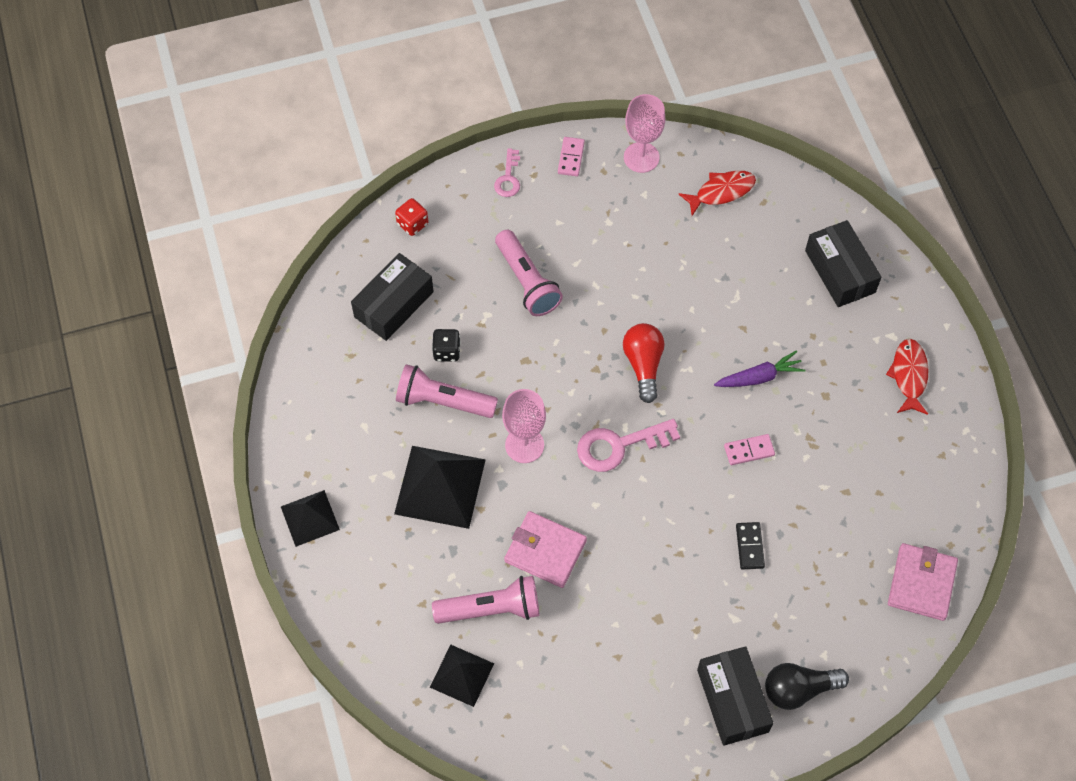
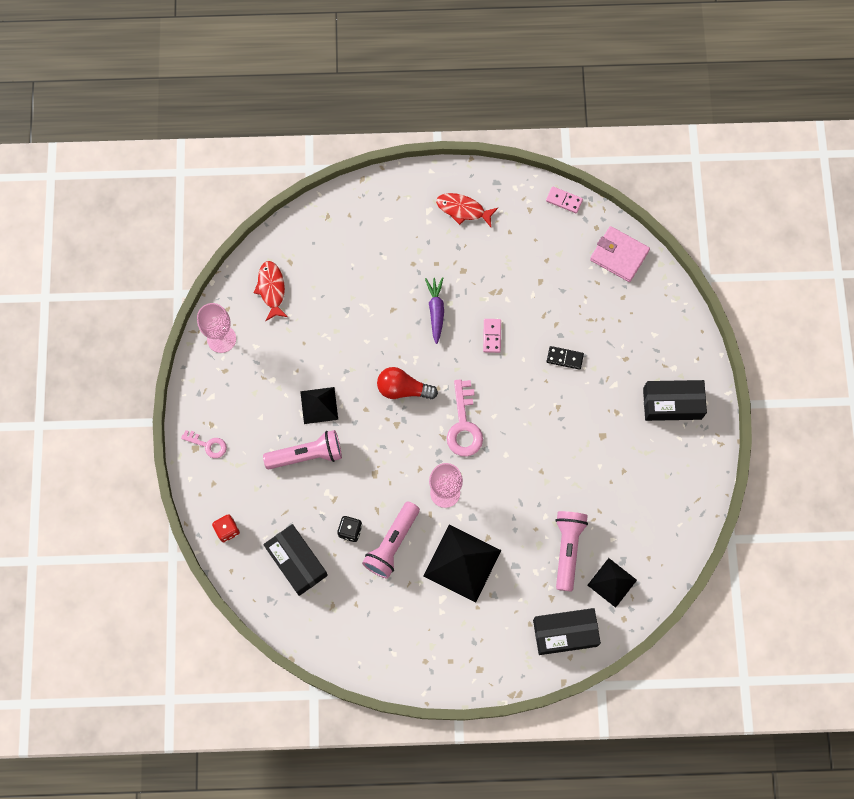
camera: 75 degrees left, 10 degrees up
black pyramid [281,490,340,547] -> black pyramid moved to [300,387,338,424]
pink wallet [504,511,587,588] -> none
pink domino [558,137,585,176] -> pink domino moved to [546,186,583,213]
black light bulb [765,663,849,710] -> none
black box [805,220,882,307] -> black box moved to [533,608,601,655]

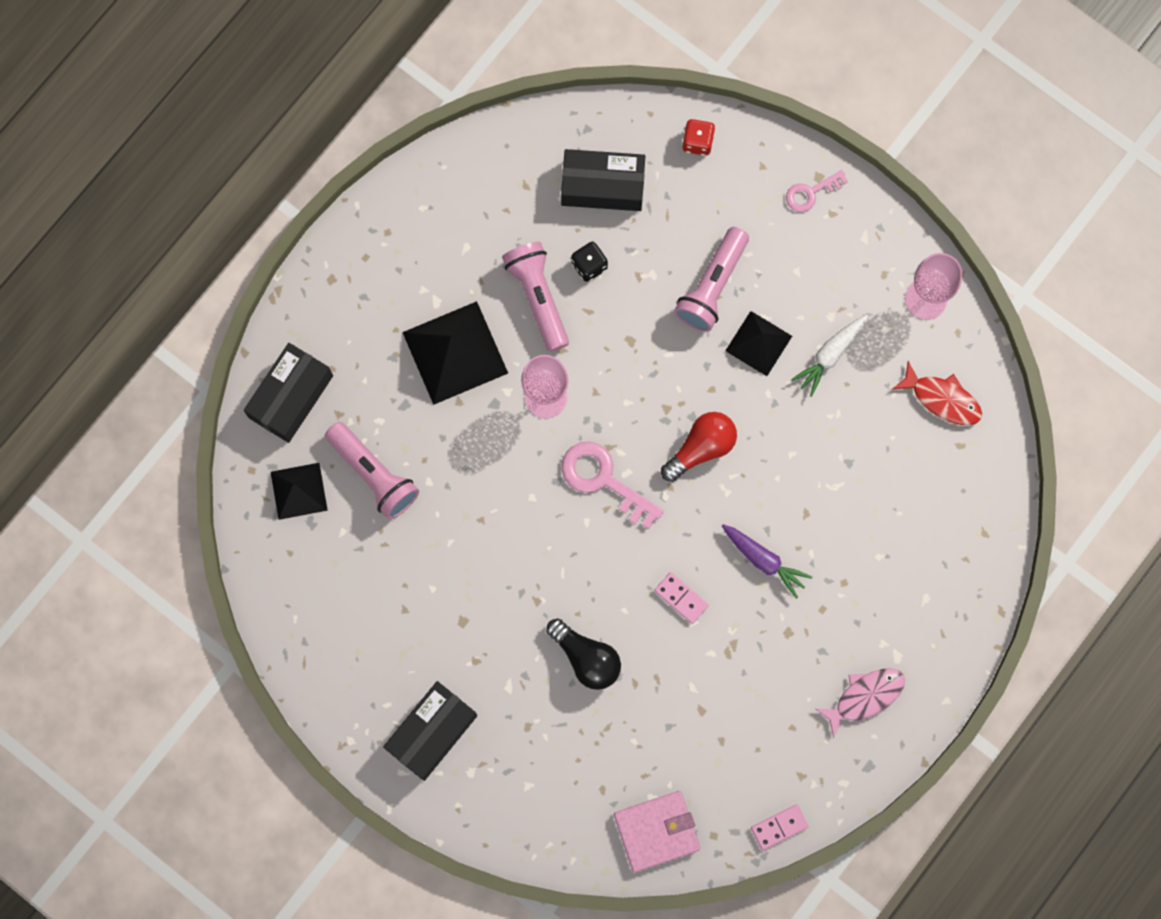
camera: 130 degrees right, 5 degrees up
red fish [436,193,498,227] -> pink fish [816,668,905,738]
black domino [546,346,584,370] -> black light bulb [546,618,621,690]
none -> white carrot [791,315,868,397]

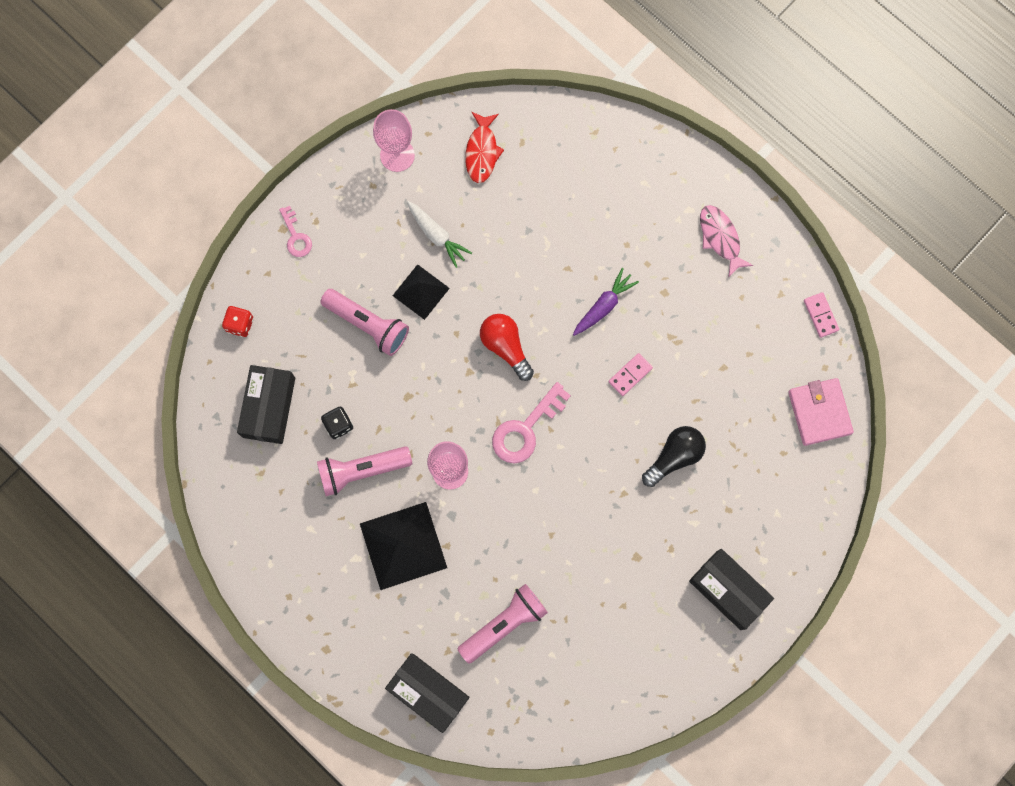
camera: 85 degrees left, 0 degrees up
black pyramid [271,463,328,520] -> none
red fish [893,361,982,425] -> red fish turned 150 degrees clockwise [465,112,504,183]

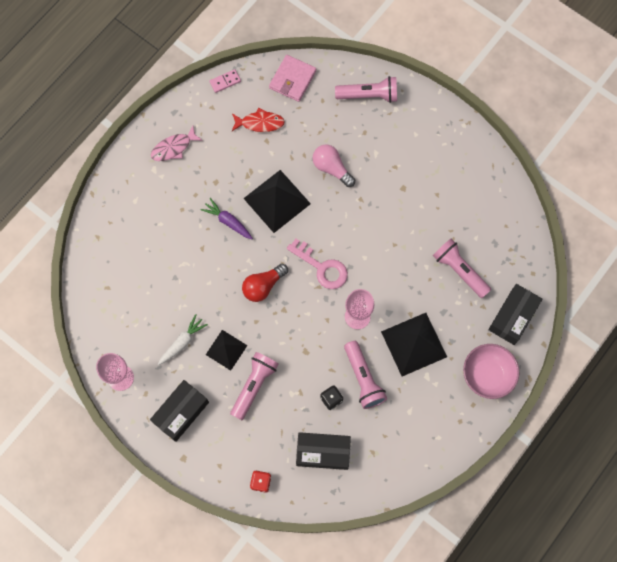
camera: 95 degrees left, 5 degrees down
pink key [279,206,312,257] -> none
red fish [465,112,504,183] -> red fish moved to [232,107,285,132]
pink domino [608,353,653,396] -> black pyramid [243,170,311,233]
black light bulb [642,426,706,487] -> pink light bulb [313,144,355,187]
black box [689,549,774,630] -> black box moved to [150,380,209,442]
pink wallet [788,378,854,446] -> pink wallet turned 45 degrees counterclockwise [269,55,316,102]
none -> pink flashlight [335,76,397,103]
none -> pink bowl [463,344,519,399]

